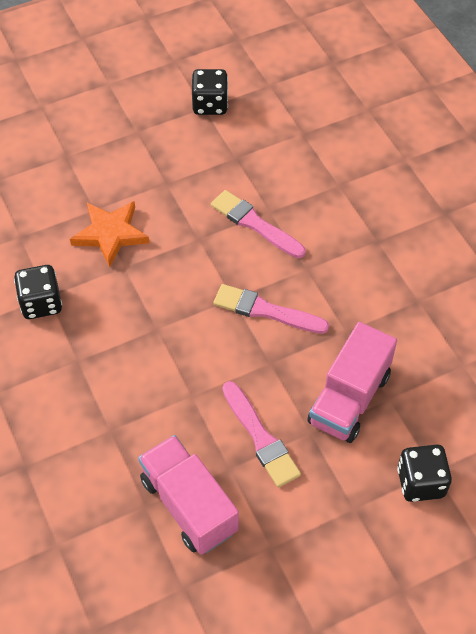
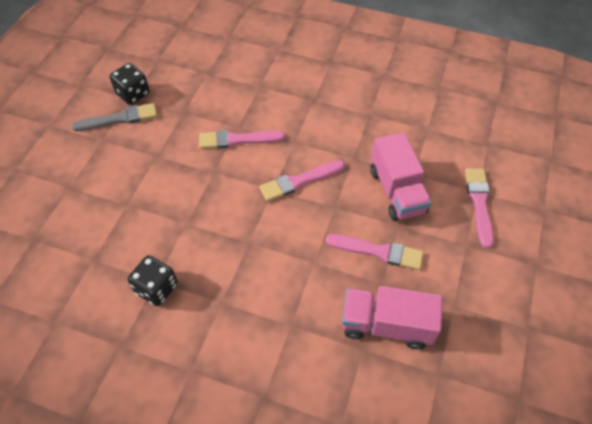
camera: 45 degrees left, 0 degrees up
orange star [70,201,149,268] -> none
black dice [397,445,452,502] -> pink brush [465,168,494,248]
none -> grey brush [71,103,157,131]

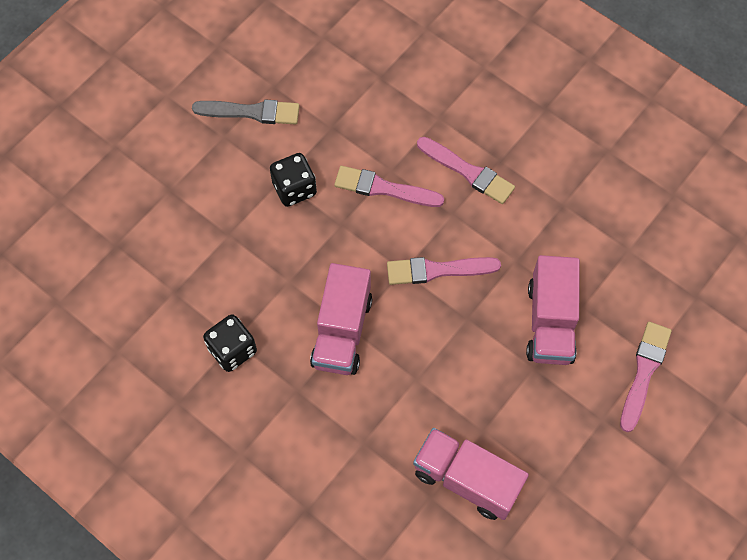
camera: 20 degrees right, 10 degrees up
black dice [110,63,150,105] -> black dice moved to [270,153,317,207]
pink brush [326,234,424,270] -> pink brush moved to [417,137,515,204]
none -> pink truck [310,263,372,375]

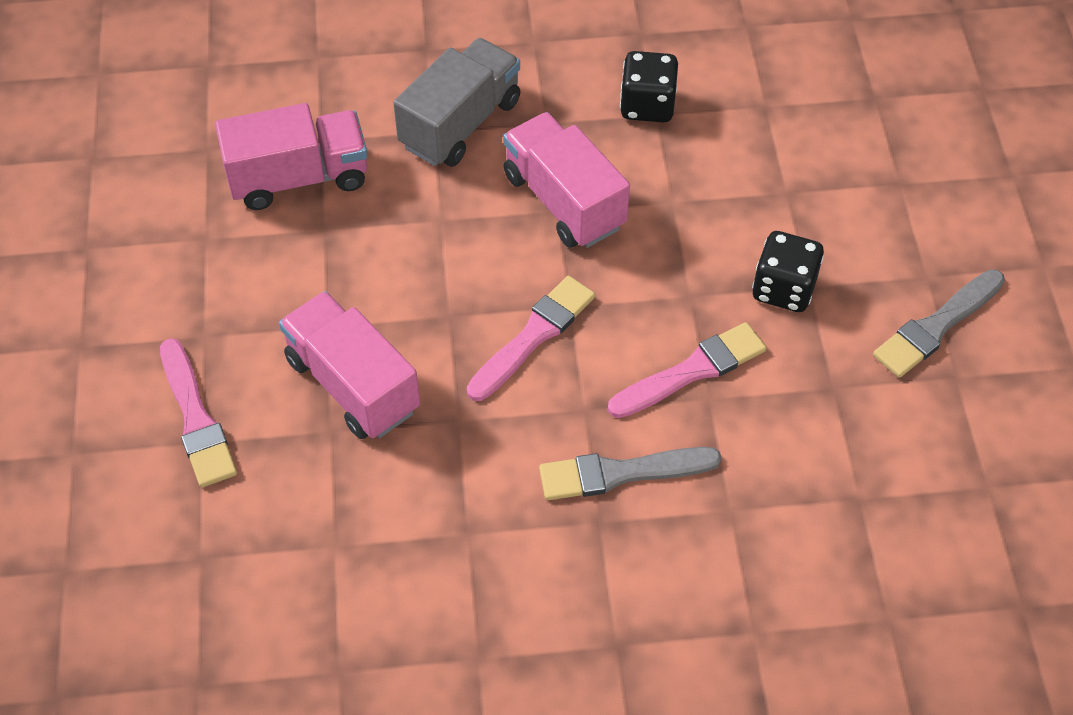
camera: 135 degrees right, 10 degrees down
pink brush [417,137,515,204] -> grey brush [539,447,722,500]
none -> grey truck [393,38,520,167]

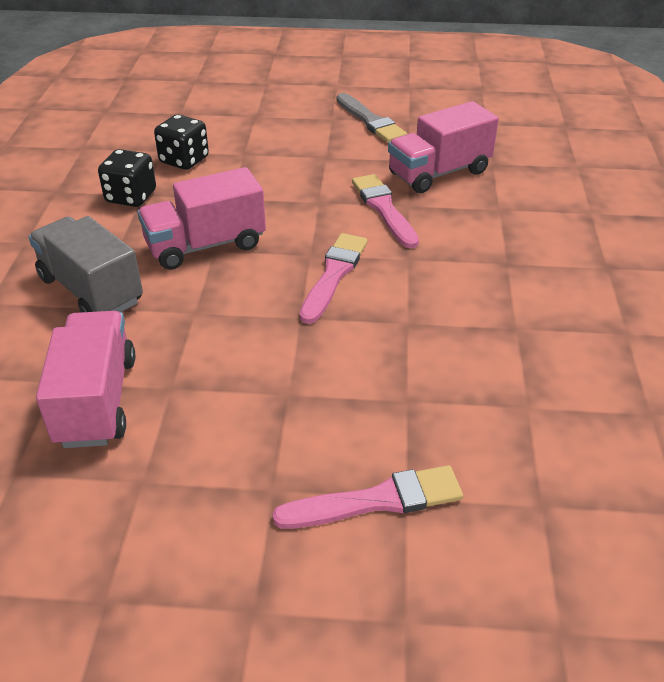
camera: 80 degrees left, 15 degrees down
pink truck [279,291,420,439] -> pink truck moved to [388,101,499,193]
pink brush [467,276,595,401] -> pink brush turned 60 degrees clockwise [300,233,368,324]
grey brush [539,447,722,500] -> none
black dice [752,231,824,312] -> black dice moved to [154,115,209,170]

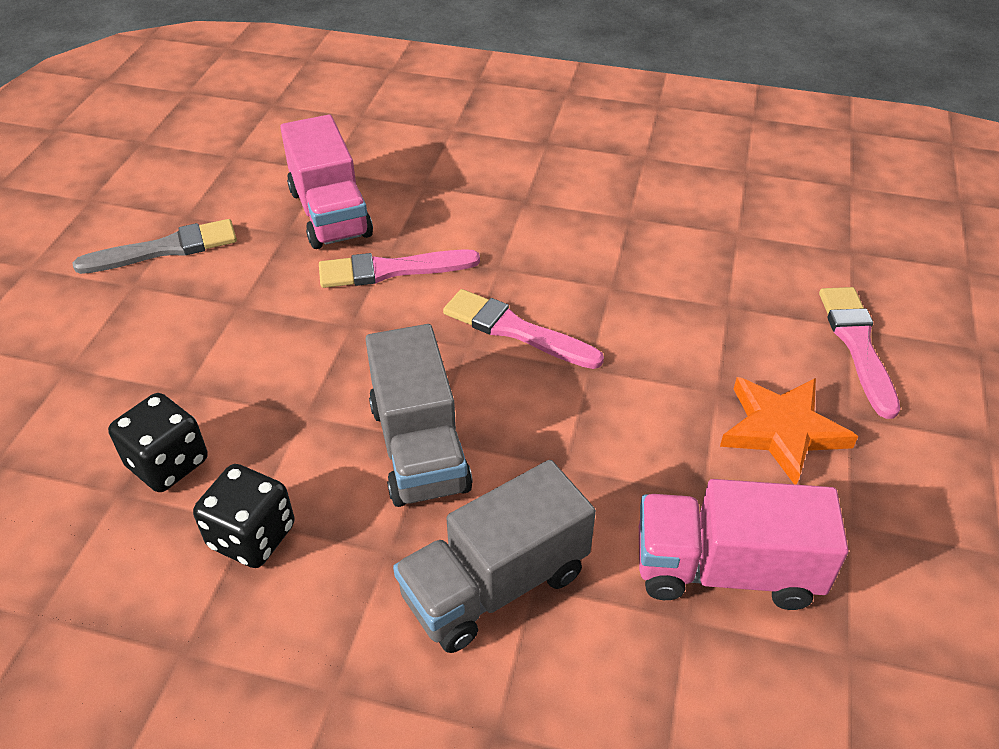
camera: 80 degrees left, 5 degrees up
pink truck [137,167,266,270] -> grey truck [366,324,473,507]
none -> orange star [720,377,858,485]

